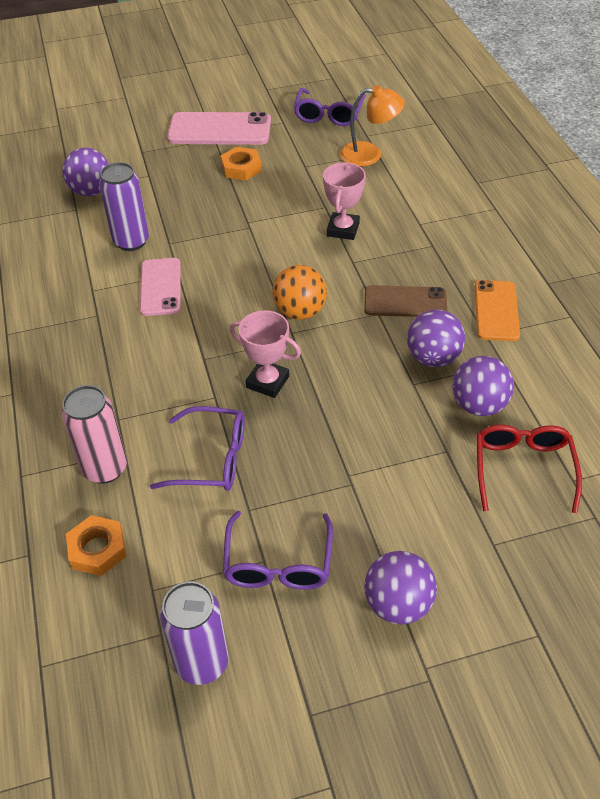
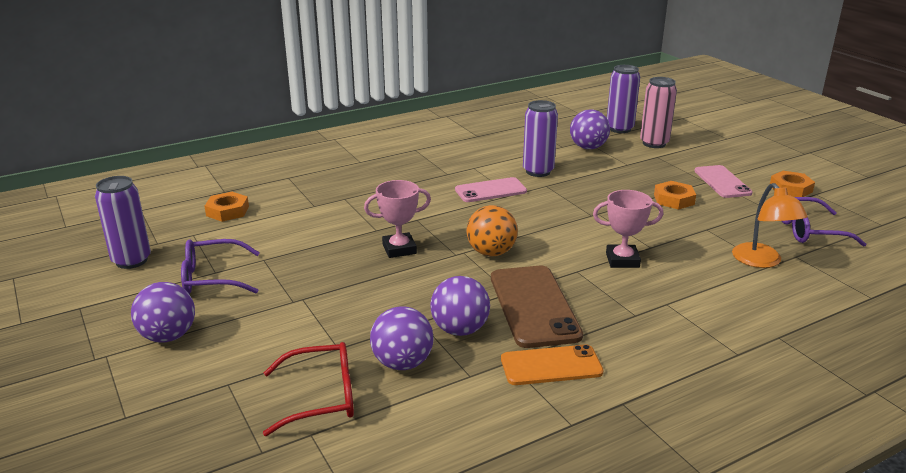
camera: 75 degrees right, 20 degrees down
pink can [61,385,127,484] -> pink can moved to [640,77,677,148]
purple glasses [150,406,245,491] -> none
pink phone [167,112,271,145] -> pink phone [694,165,753,198], size x0.66
pink trophy [230,310,301,398] -> pink trophy turned 60 degrees clockwise [364,180,431,258]
brown phone [364,285,447,317] -> brown phone [491,266,583,348], size x1.52
none -> purple can [607,65,640,133]
none -> orange nut [770,171,815,197]

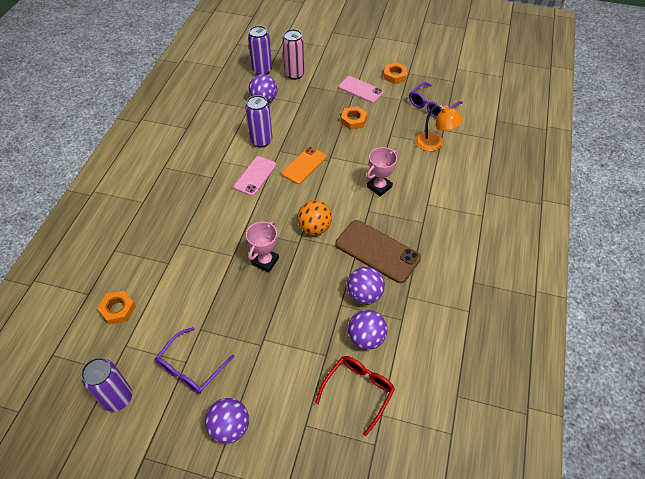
camera: 45 degrees left, 25 degrees up
orange phone [501,344,604,385] -> orange phone moved to [282,147,326,184]

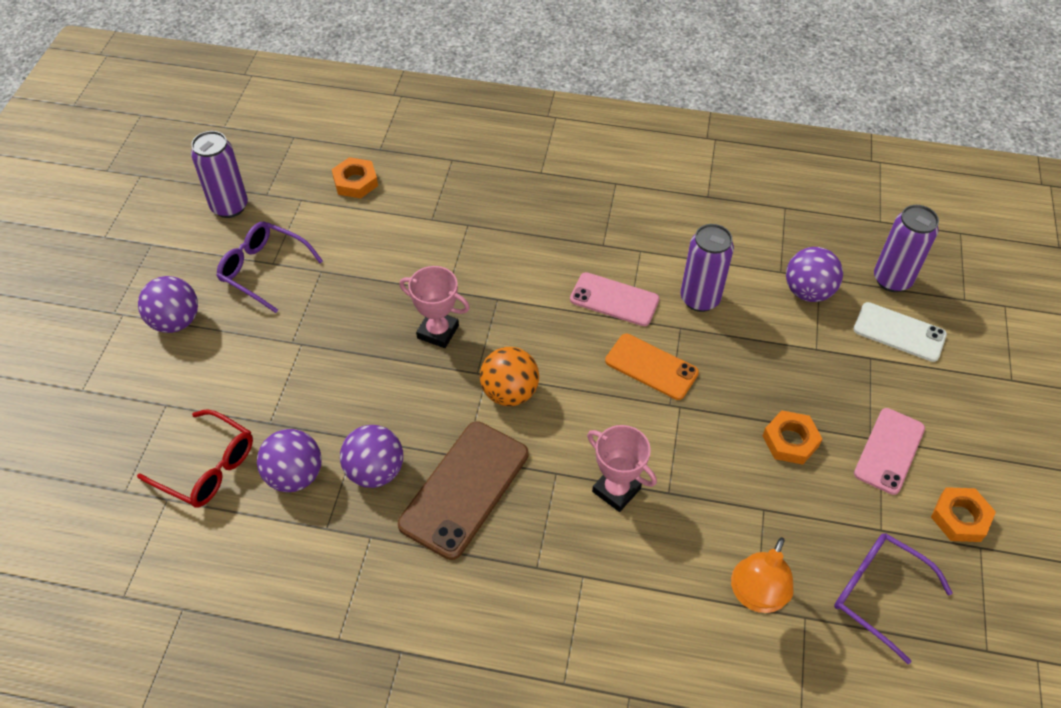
camera: 85 degrees right, 0 degrees up
pink can [282,29,305,80] -> white phone [854,302,947,362]

